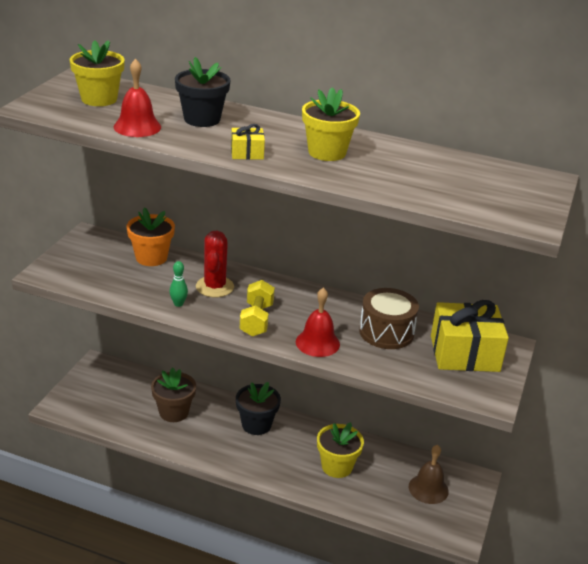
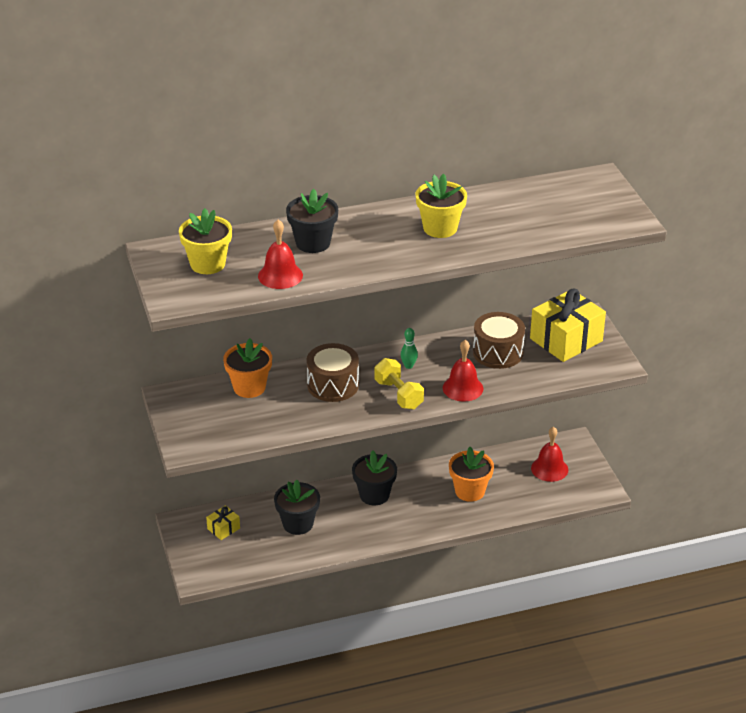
camera: 35 degrees left, 5 degrees up
brown flower pot [151,367,196,422] -> black flower pot [274,479,320,535]
green bowling pin [169,261,188,307] -> green bowling pin moved to [401,328,418,369]
red cactus [196,230,234,297] -> brown drum [306,343,359,402]
yellow gift [231,124,265,160] -> yellow gift moved to [206,505,240,540]
yellow flower pot [317,422,364,478] -> orange flower pot [449,447,494,502]
brown bell [409,445,449,504] -> red bell [531,427,568,482]

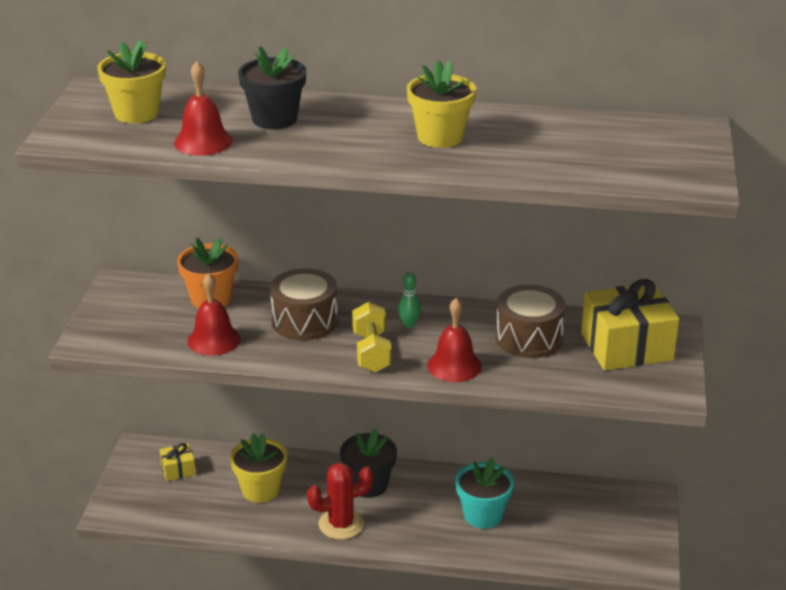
camera: 25 degrees right, 5 degrees down
black flower pot [274,479,320,535] -> yellow flower pot [230,433,287,503]
orange flower pot [449,447,494,502] -> turquoise flower pot [455,457,514,529]
red bell [531,427,568,482] -> red bell moved to [187,273,241,356]
none -> red cactus [307,463,373,540]

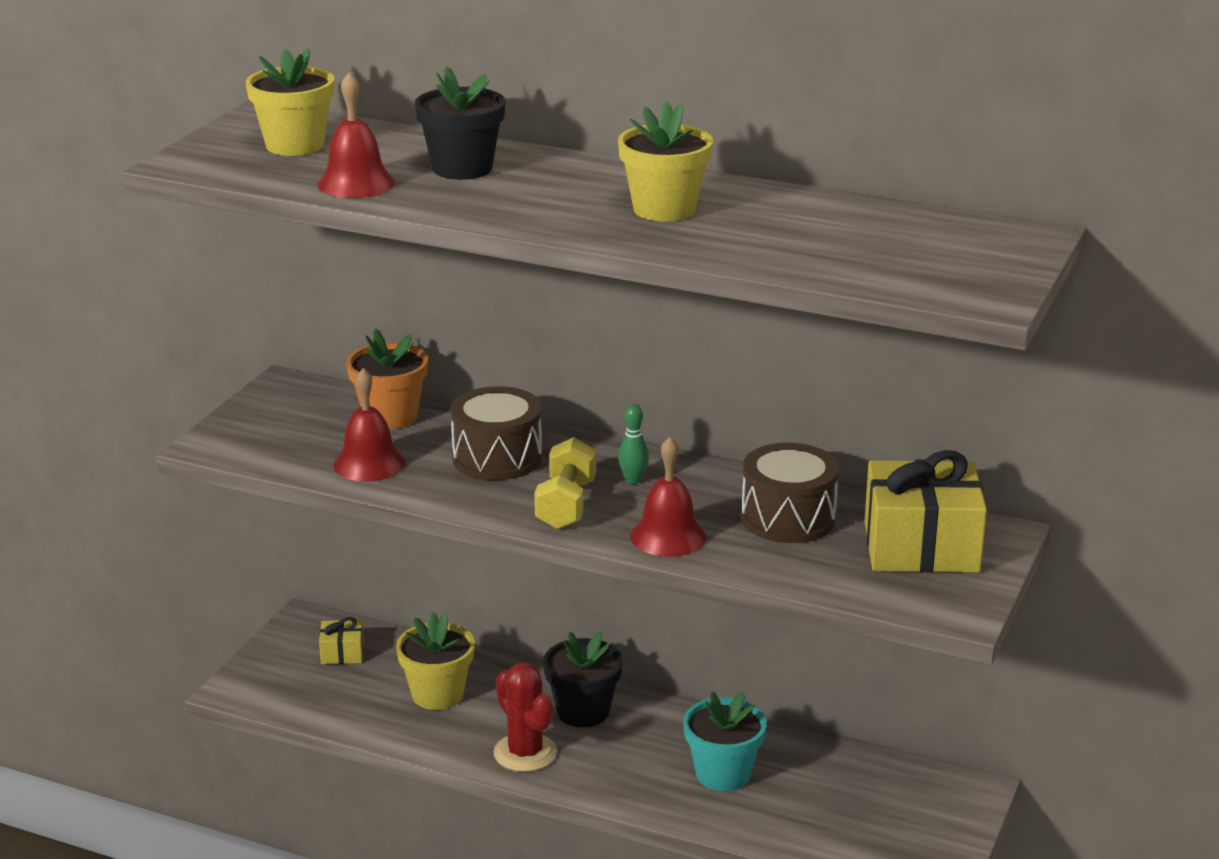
camera: 15 degrees right, 5 degrees down
red cactus [307,463,373,540] -> red cactus turned 60 degrees clockwise [493,663,557,772]

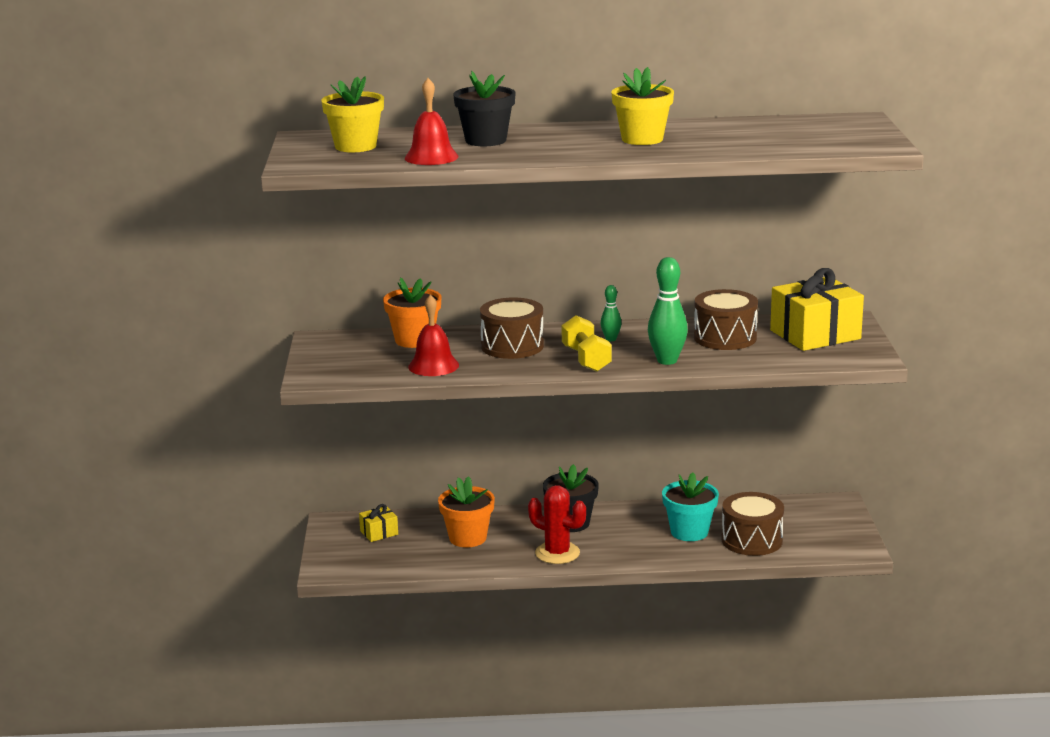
camera: 25 degrees left, 5 degrees down
yellow flower pot [396,612,475,710] -> orange flower pot [438,476,495,547]
red bell [630,437,706,557] -> green bowling pin [648,257,688,365]
none -> brown drum [721,492,784,556]

